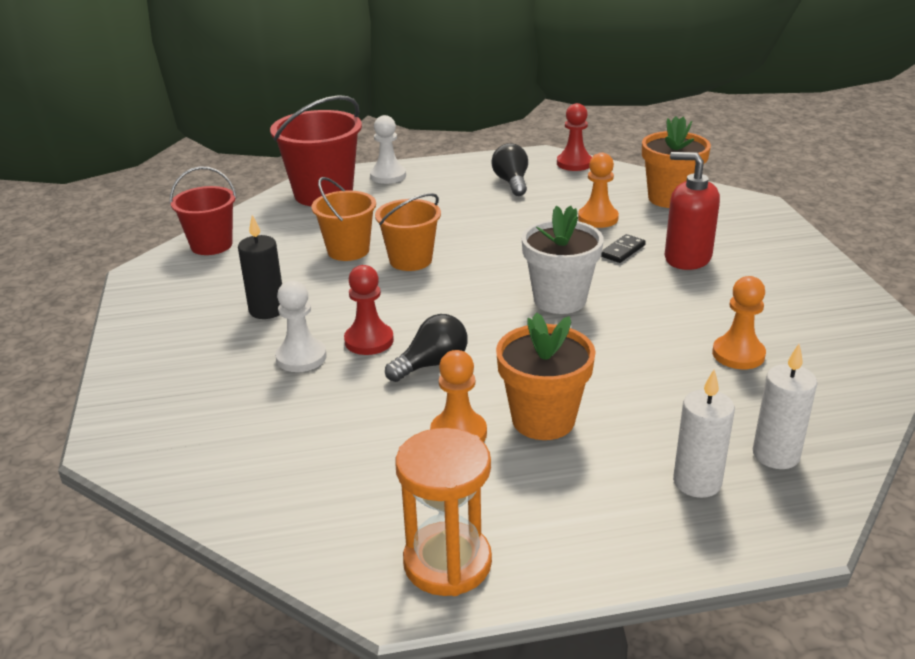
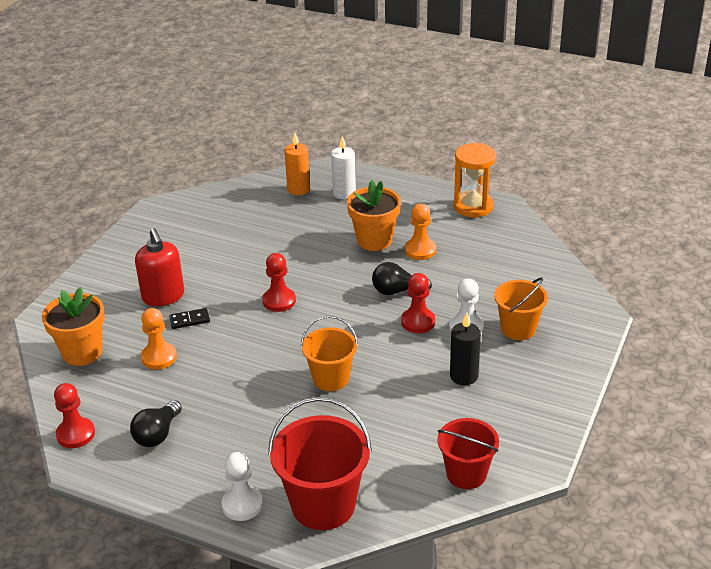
camera: 145 degrees left, 5 degrees up
orange bucket [311,177,376,261] -> orange bucket moved to [494,277,548,340]
white flower pot [522,206,604,314] -> red pawn [262,253,296,312]
orange pawn [712,276,766,369] -> none
white candle [753,344,817,469] -> orange candle [285,133,310,195]

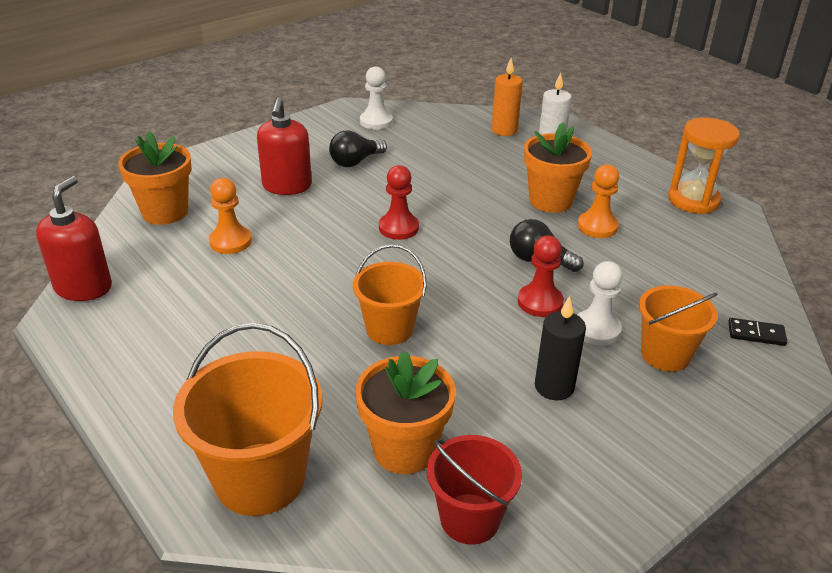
camera: 25 degrees right, 0 degrees up
red pawn [54,383,95,448] -> red soap dispenser [36,176,112,301]
black light bulb [130,400,182,447] -> black light bulb moved to [329,130,387,167]
black domino [169,308,210,329] -> black domino moved to [728,318,787,346]
white pawn [222,452,263,521] -> white pawn moved to [360,66,393,130]
red bucket [268,397,372,530] -> orange bucket [173,323,322,516]
none -> orange flower pot [355,351,456,474]

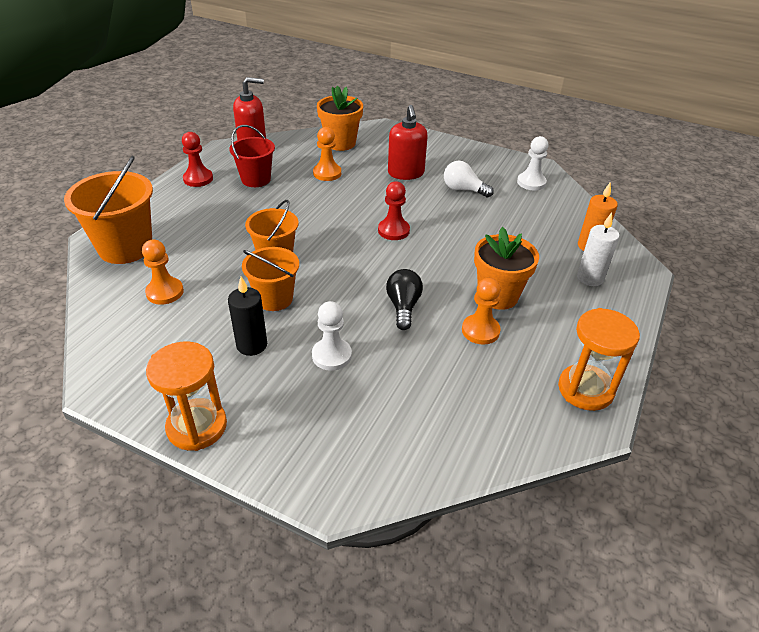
camera: 65 degrees right, 5 degrees up
red soap dispenser [257,97,312,195] -> red soap dispenser turned 75 degrees counterclockwise [388,105,428,180]
black light bulb [329,130,387,167] -> white light bulb [444,161,494,197]
orange flower pot [355,351,456,474] -> orange pawn [142,240,184,305]
red bucket [427,435,522,545] -> red bucket moved to [229,125,275,187]
red pawn [518,235,564,317] -> red pawn moved to [182,132,213,187]
orange bucket [639,285,718,372] -> orange bucket moved to [242,247,299,311]
black domino [728,318,787,346] -> none
none -> orange hourglass [146,342,227,451]

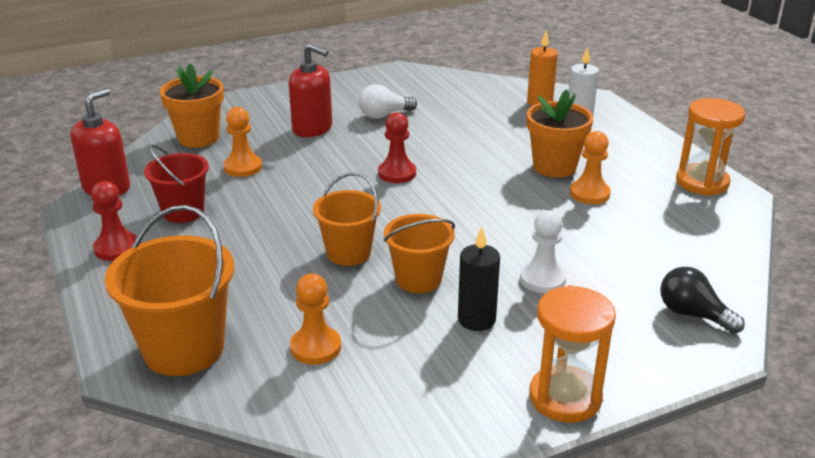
camera: 50 degrees left, 10 degrees down
black light bulb [386,269,423,330] -> black light bulb moved to [660,267,745,334]
white pawn [517,136,548,190] -> none

